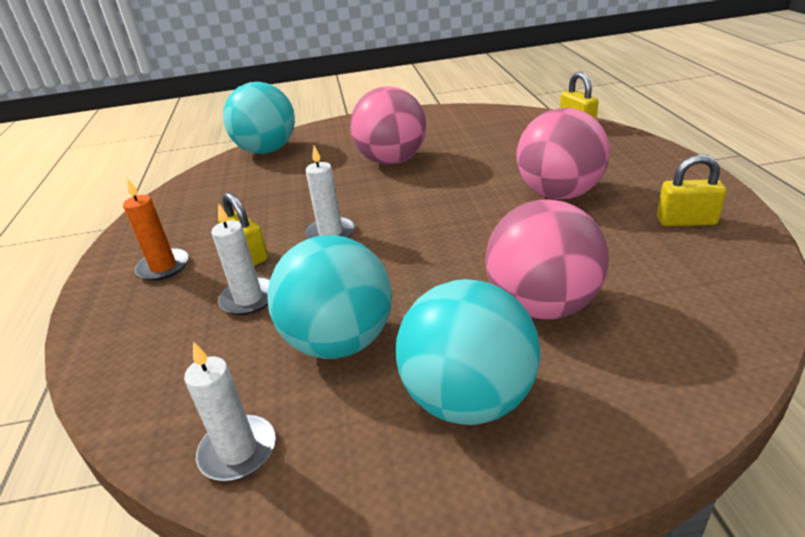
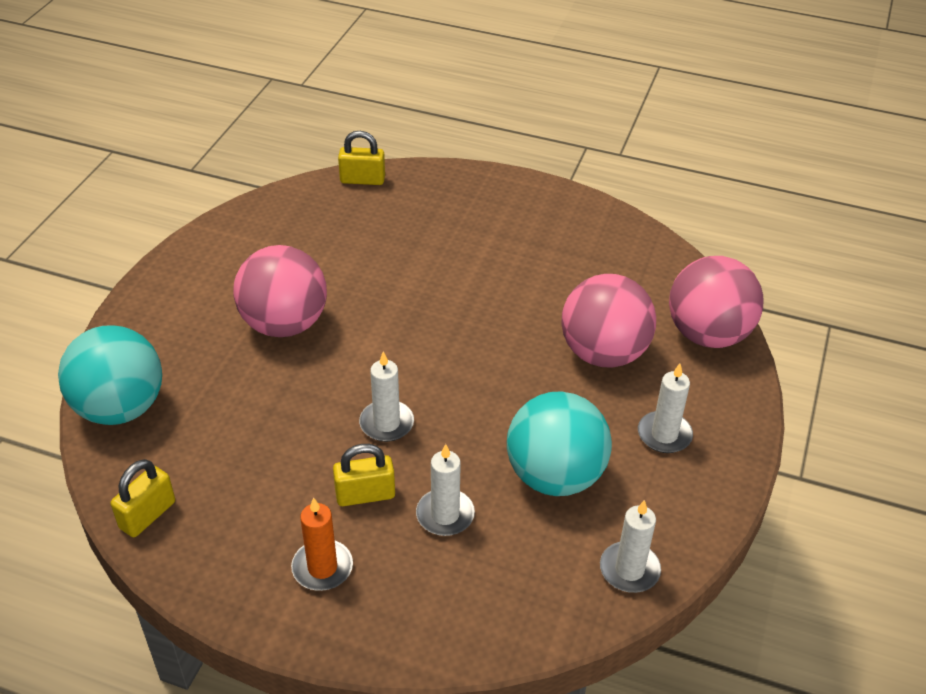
camera: 65 degrees left, 10 degrees up
turquoise ball [395,279,541,425] -> white candle [638,364,693,453]
pink ball [516,108,610,199] -> pink ball moved to [669,256,763,348]
yellow padlock [657,154,726,226] -> yellow padlock moved to [111,459,175,537]

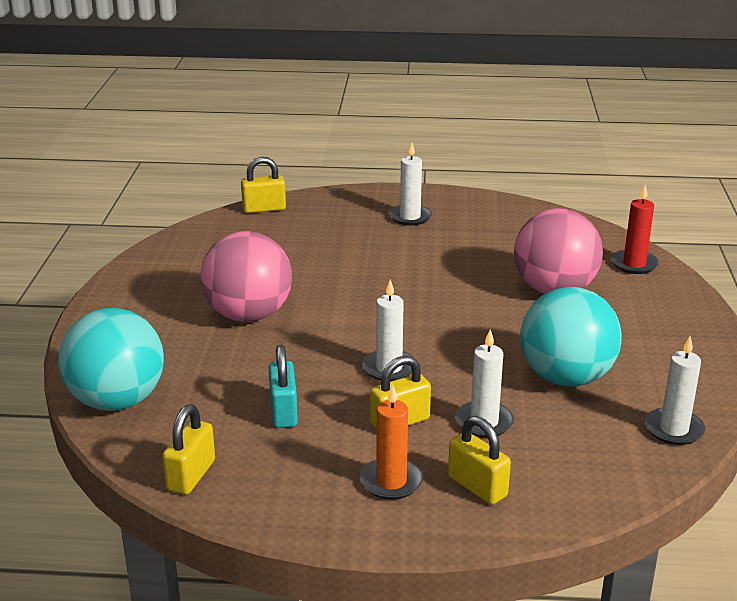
camera: 15 degrees left, 15 degrees down
white candle [638,364,693,453] -> white candle moved to [389,142,432,226]
pink ball [669,256,763,348] -> red candle [611,185,659,274]
none -> turquoise padlock [269,345,298,428]
none -> yellow padlock [448,416,511,505]

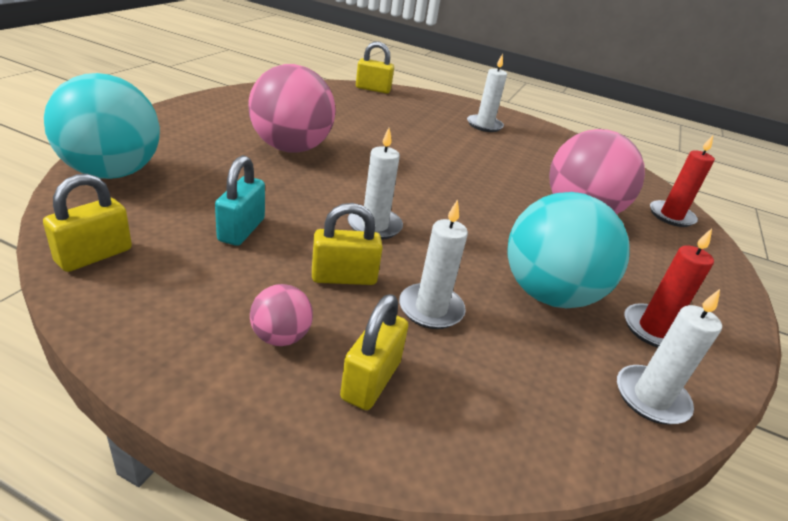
camera: 15 degrees right, 5 degrees up
orange candle [360,385,423,500] -> pink ball [250,284,313,346]
yellow padlock [448,416,511,505] -> yellow padlock turned 45 degrees clockwise [340,294,408,410]
none -> red candle [624,228,714,348]

